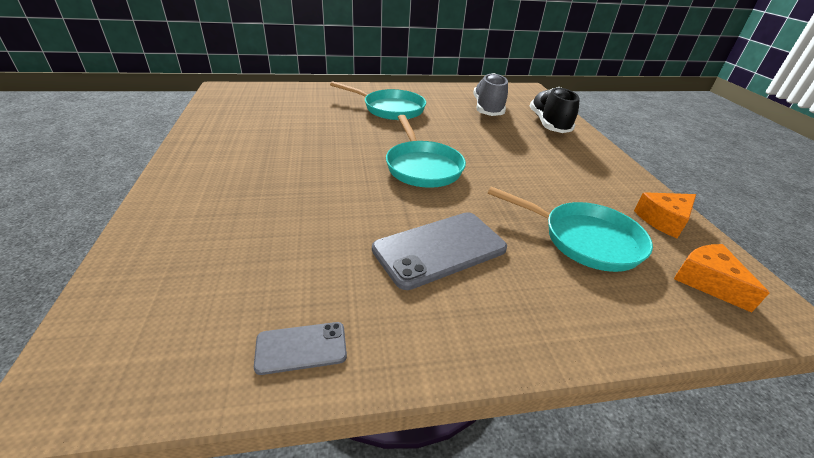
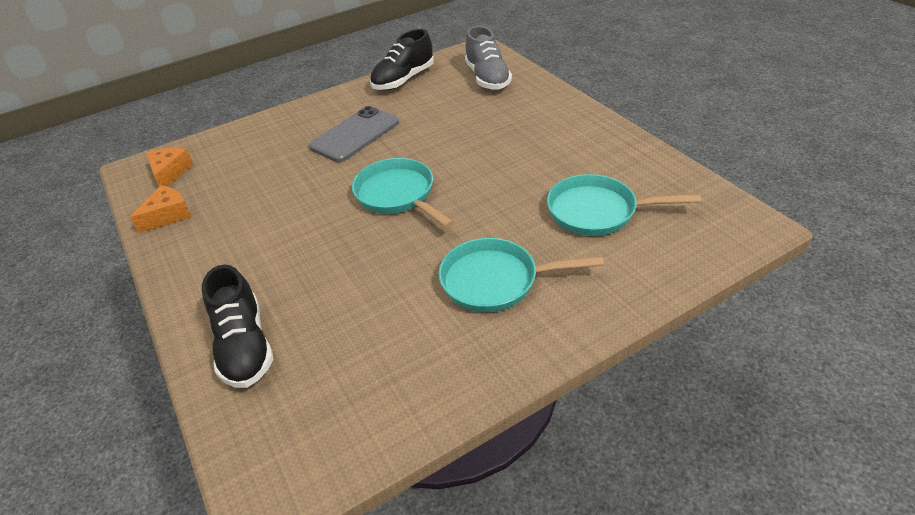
camera: 165 degrees right, 5 degrees up
grey phone [254,322,347,375] -> black shoe [370,29,434,90]
grey shoe [473,73,508,116] -> grey shoe moved to [465,26,512,90]
turquoise pan [488,187,653,272] -> turquoise pan moved to [547,174,701,236]
orange cheese [674,244,769,313] -> orange cheese turned 135 degrees counterclockwise [146,148,193,187]

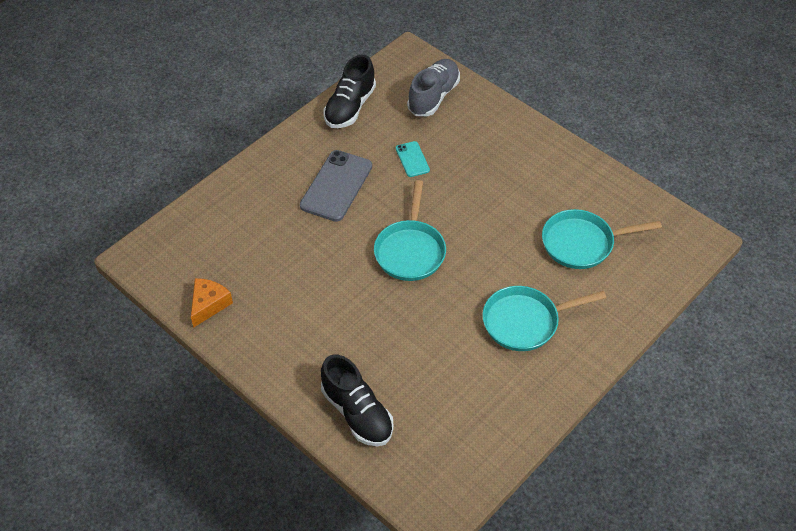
camera: 20 degrees left, 10 degrees up
orange cheese [146,148,193,187] -> none
turquoise pan [352,158,454,228] -> turquoise pan turned 120 degrees counterclockwise [374,180,446,281]
grey shoe [465,26,512,90] -> grey shoe turned 120 degrees counterclockwise [407,59,460,116]
none -> turquoise phone [396,141,430,177]

